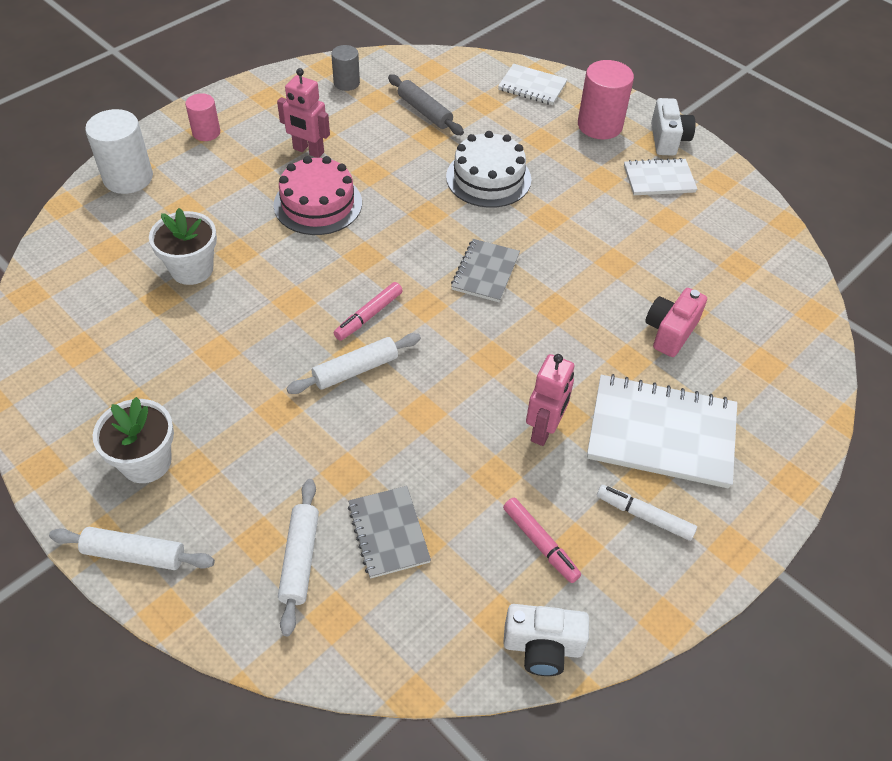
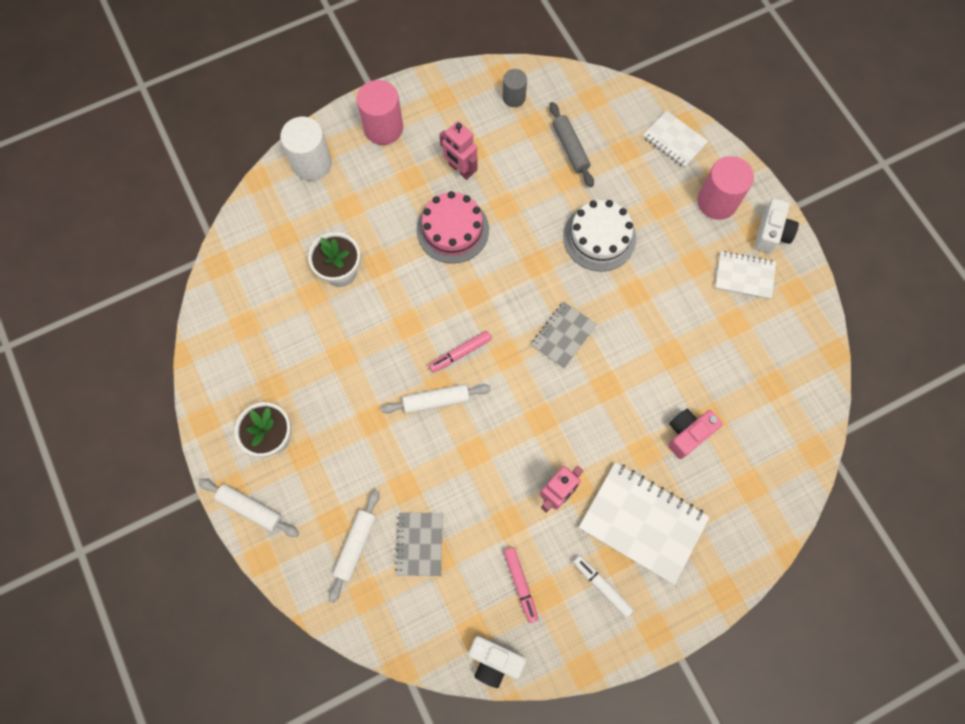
camera: 20 degrees right, 20 degrees up
pink cylinder [185,93,220,141] -> pink cylinder [357,80,403,145], size x1.68

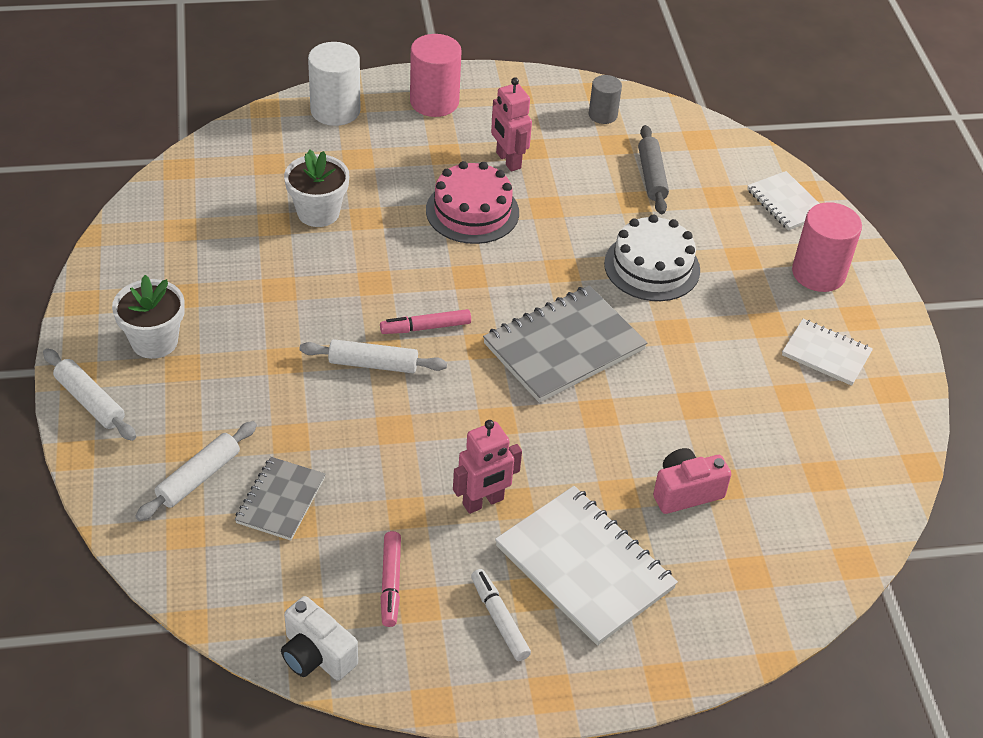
camera: 15 degrees right, 25 degrees down
grey notebook [531,302,597,368] -> grey notebook [483,285,647,403], size x1.75
white camera [754,198,799,253] -> none

